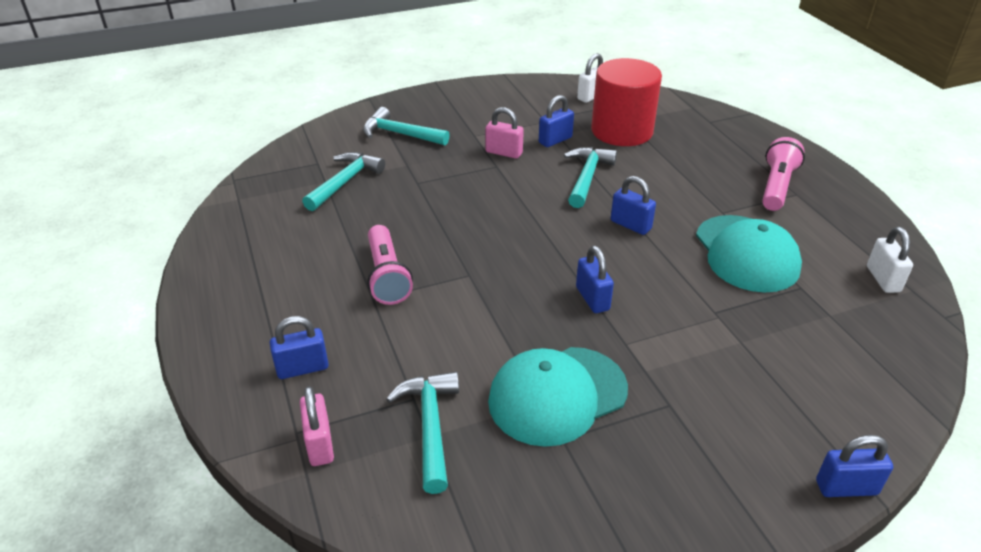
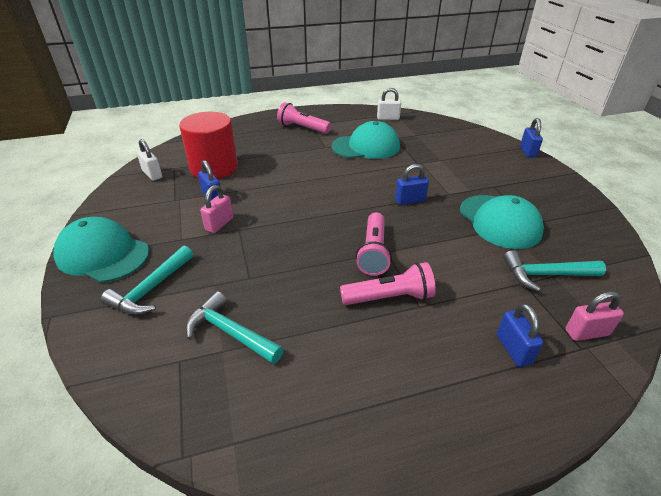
camera: 85 degrees left, 0 degrees up
turquoise hammer [564,147,617,208] -> none
blue padlock [611,176,656,235] -> none
none -> turquoise cap [53,217,149,283]
none -> pink flashlight [356,212,392,276]

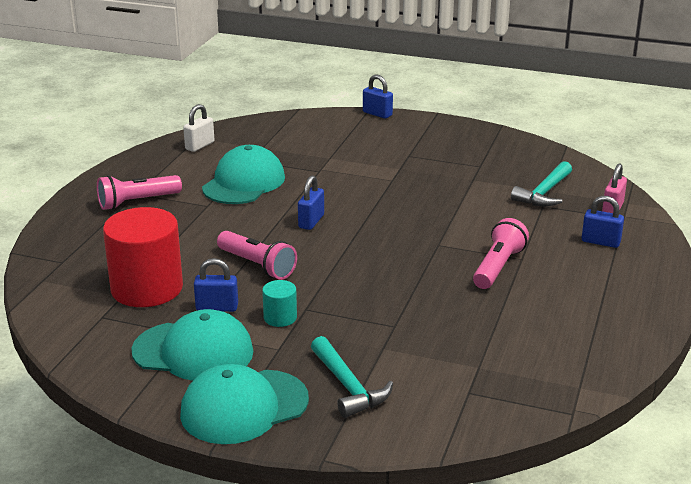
camera: 55 degrees left, 10 degrees down
white padlock [137,139,162,181] -> none
turquoise hammer [186,291,284,364] -> none
pink padlock [200,185,233,233] -> turquoise cylinder [262,280,297,327]
pink flashlight [356,212,392,276] -> pink flashlight moved to [217,231,297,280]
blue padlock [395,164,429,205] -> blue padlock moved to [298,175,324,230]
turquoise cap [460,195,544,249] -> turquoise cap moved to [131,309,254,381]

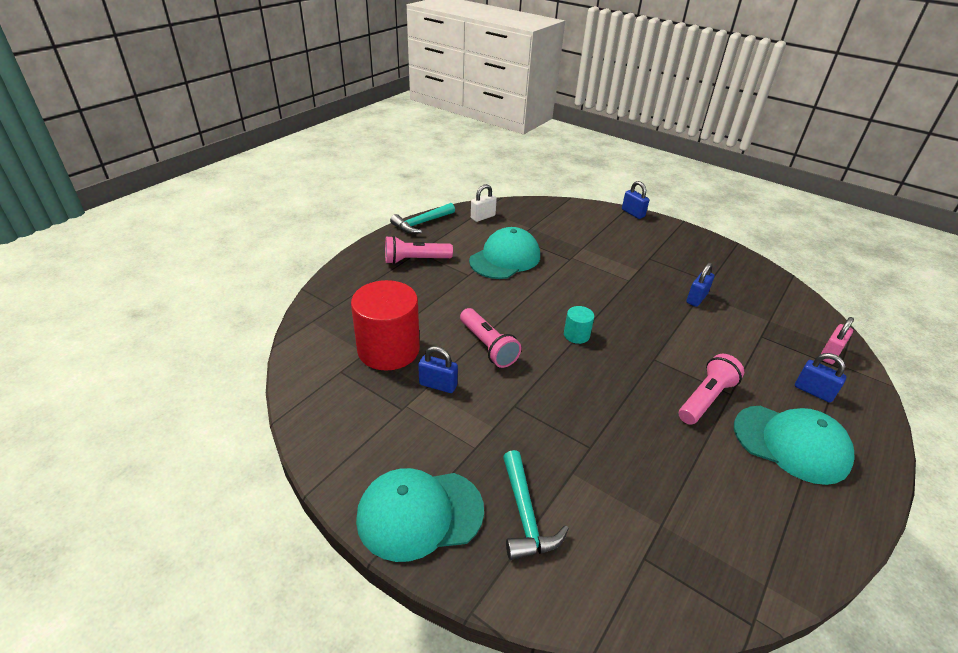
camera: 15 degrees right, 10 degrees up
turquoise cap [131,309,254,381] -> turquoise cap moved to [734,406,854,485]
turquoise cylinder [262,280,297,327] -> turquoise cylinder moved to [564,306,594,344]
blue padlock [298,175,324,230] -> blue padlock moved to [686,263,714,307]
turquoise hammer [511,161,572,207] -> turquoise hammer moved to [390,203,455,234]

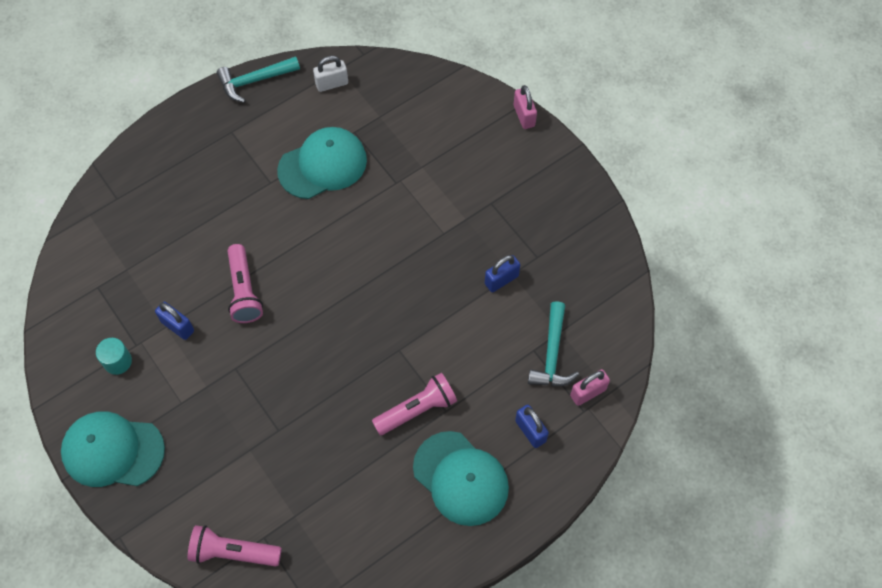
camera: 20 degrees right, 25 degrees up
red cylinder [351,280,420,371] -> none
pink flashlight [385,236,453,264] -> pink flashlight moved to [188,525,282,567]
turquoise hammer [503,450,569,560] -> turquoise hammer moved to [528,301,579,386]
turquoise cylinder [564,306,594,344] -> turquoise cylinder moved to [96,338,132,375]
blue padlock [622,181,649,219] -> pink padlock [514,85,537,129]

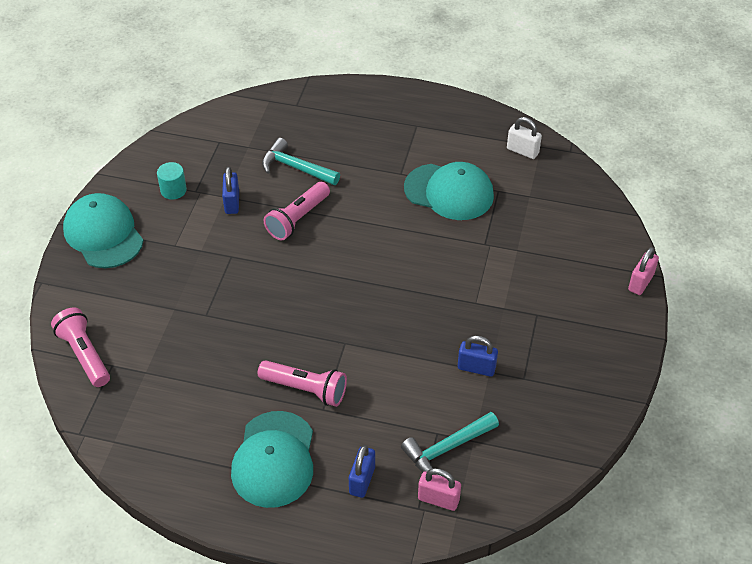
camera: 50 degrees right, 15 degrees down
turquoise hammer [217,56,300,103] -> turquoise hammer moved to [262,138,340,185]

